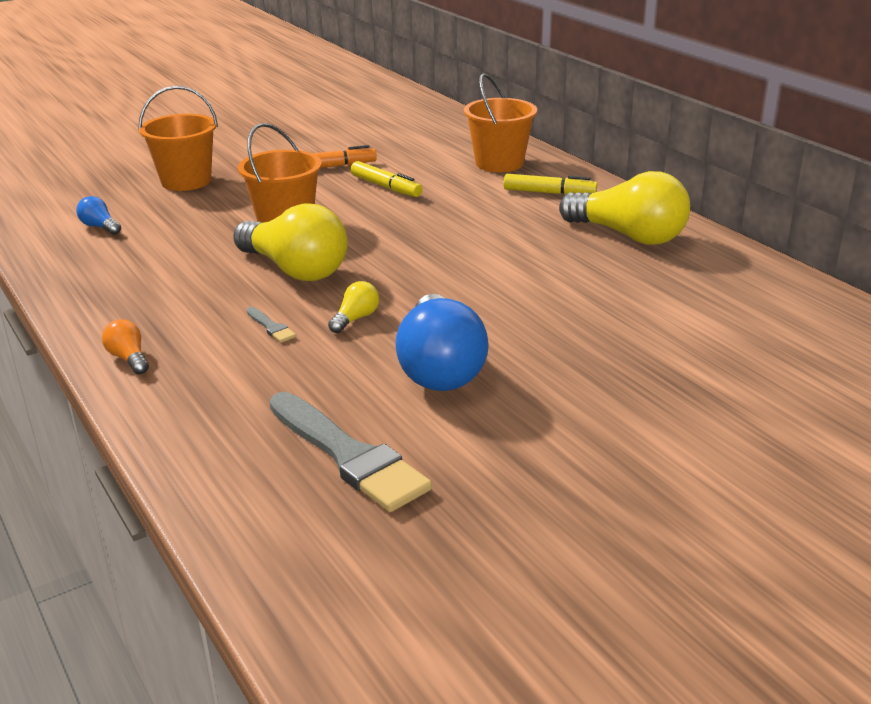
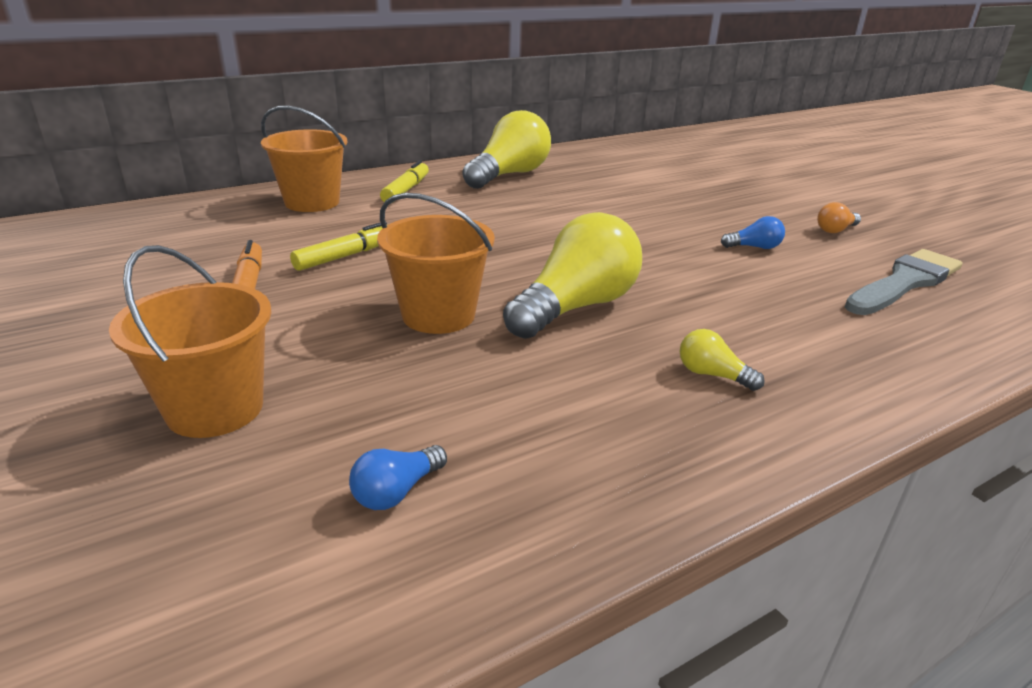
camera: 90 degrees left, 0 degrees up
orange light bulb [102,319,149,375] -> orange light bulb moved to [817,202,861,233]
grey brush [247,307,296,343] -> none
yellow light bulb [328,281,379,333] -> yellow light bulb moved to [680,329,765,391]
blue light bulb [395,294,489,391] -> blue light bulb [721,216,785,249], size x0.43

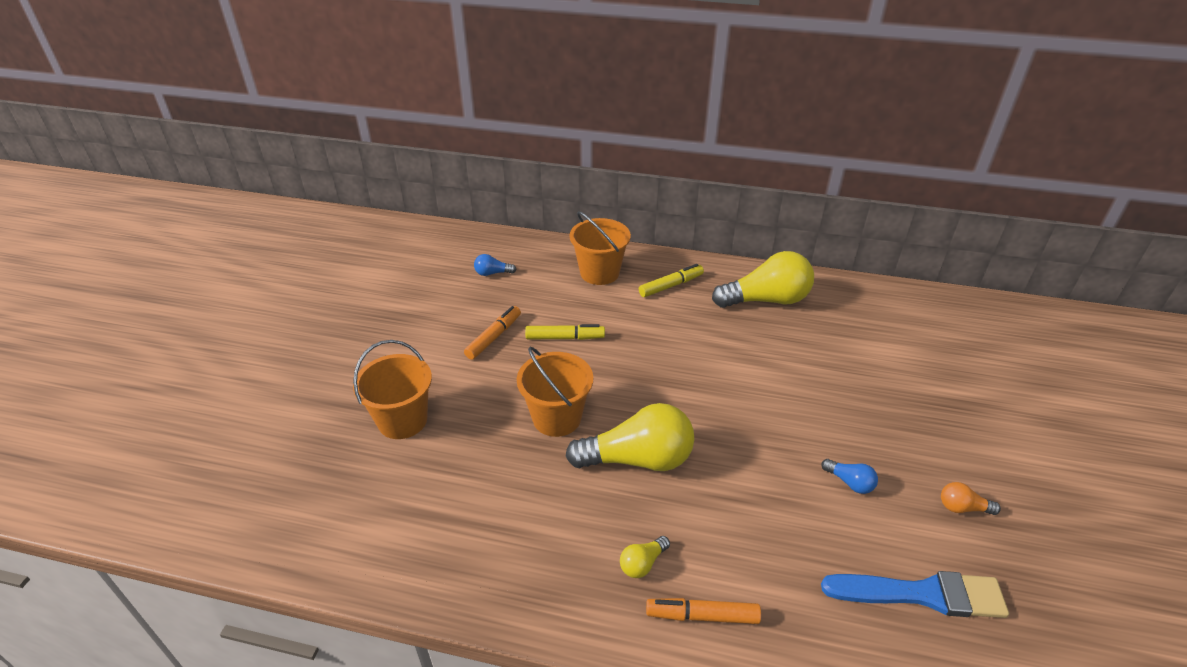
camera: 45 degrees right, 10 degrees up
blue light bulb [349,445,447,510] -> blue light bulb moved to [474,254,517,276]
yellow light bulb [680,329,765,391] -> yellow light bulb turned 120 degrees counterclockwise [620,536,670,578]
grey brush [845,249,963,315] -> blue brush [821,571,1009,618]
none -> orange marker [646,598,761,624]

